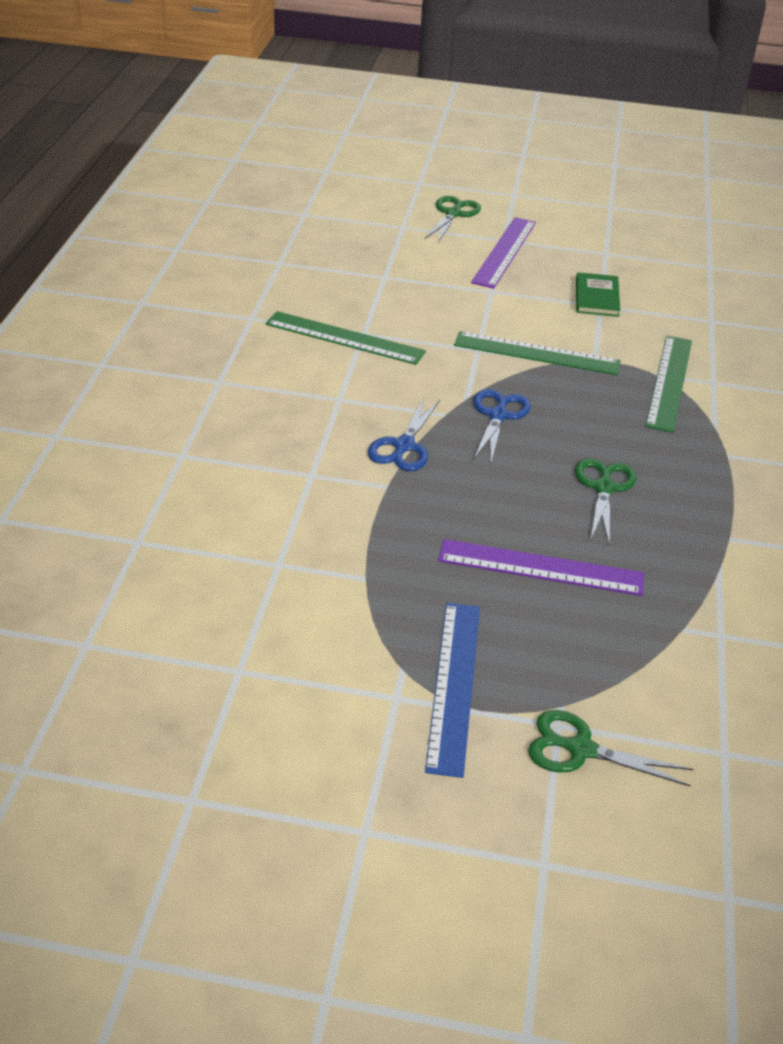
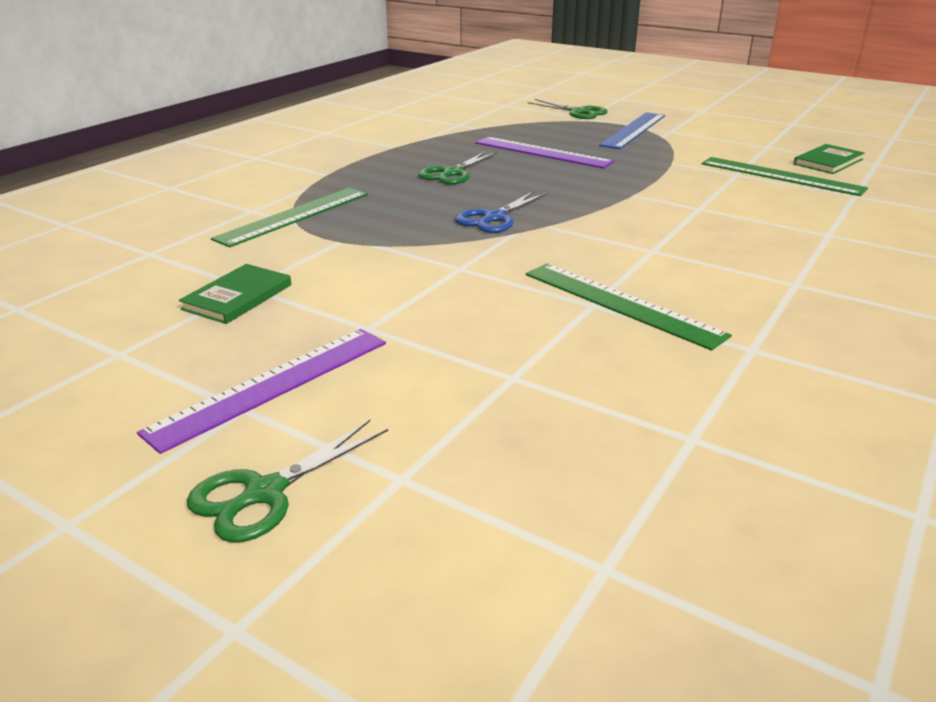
camera: 155 degrees left, 10 degrees down
blue scissors [368,397,440,471] -> none
green ruler [454,331,621,375] -> green ruler moved to [702,157,868,196]
none -> green book [794,144,864,174]

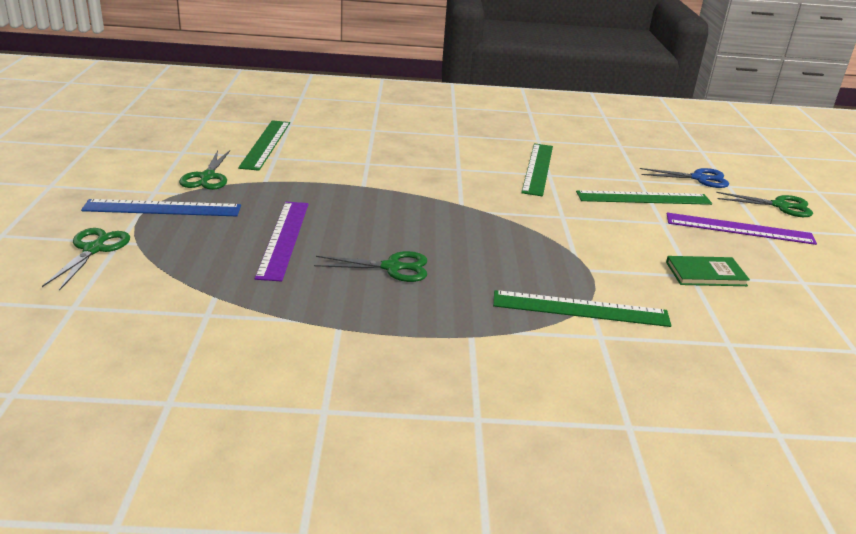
camera: 125 degrees left, 0 degrees up
blue scissors [455,191,547,233] -> blue scissors moved to [640,168,729,188]
green book [794,144,864,174] -> none
none -> green scissors [179,150,230,190]
none -> green ruler [576,190,712,205]

